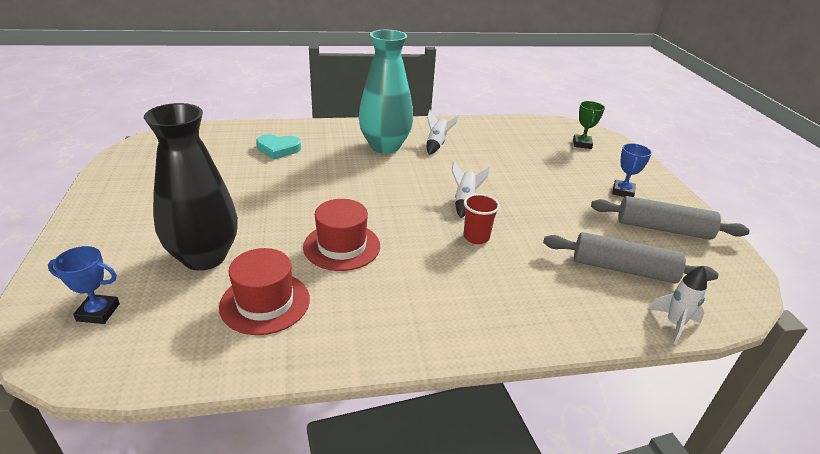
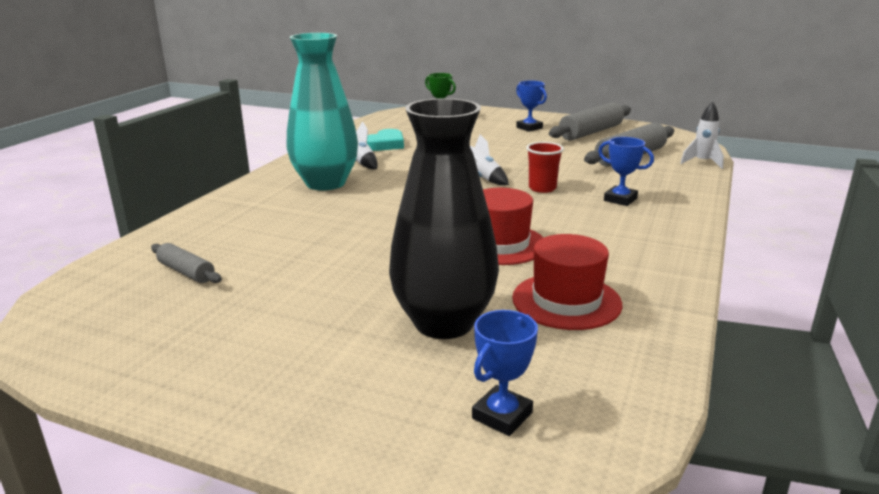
camera: 55 degrees left, 10 degrees down
turquoise heart [256,134,301,160] -> turquoise heart moved to [367,129,404,151]
none -> grey rolling pin [151,243,222,283]
none -> blue trophy [598,137,654,206]

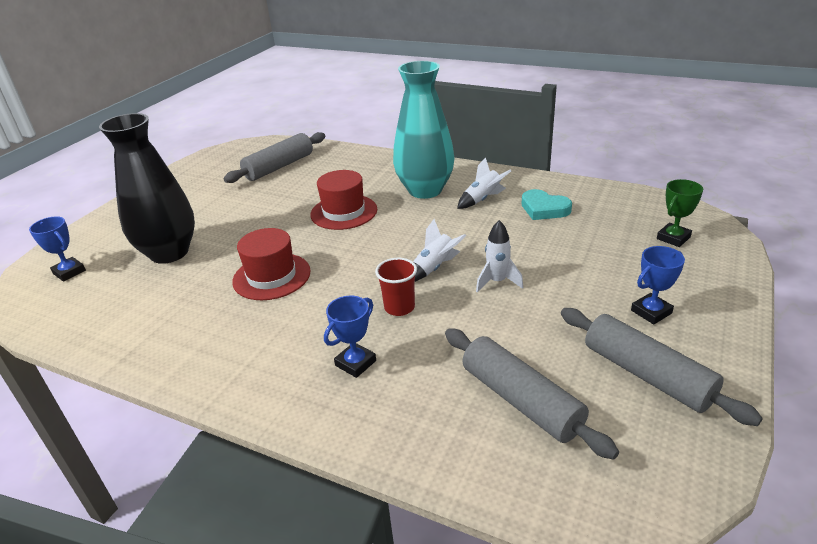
camera: 95 degrees right, 10 degrees up
grey rolling pin [151,243,222,283] -> grey rolling pin [223,132,325,183], size x1.80
red hat [512,234,622,330] -> red hat moved to [310,170,377,230]
white rocket [680,102,724,169] -> white rocket moved to [476,220,523,293]

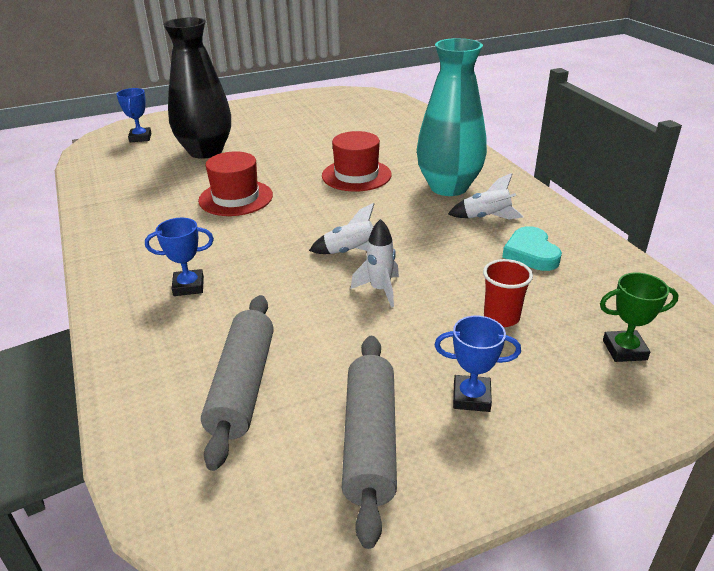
camera: 40 degrees right, 0 degrees up
grey rolling pin [223,132,325,183] -> none
red cup [375,258,417,316] -> red cup moved to [483,259,533,327]

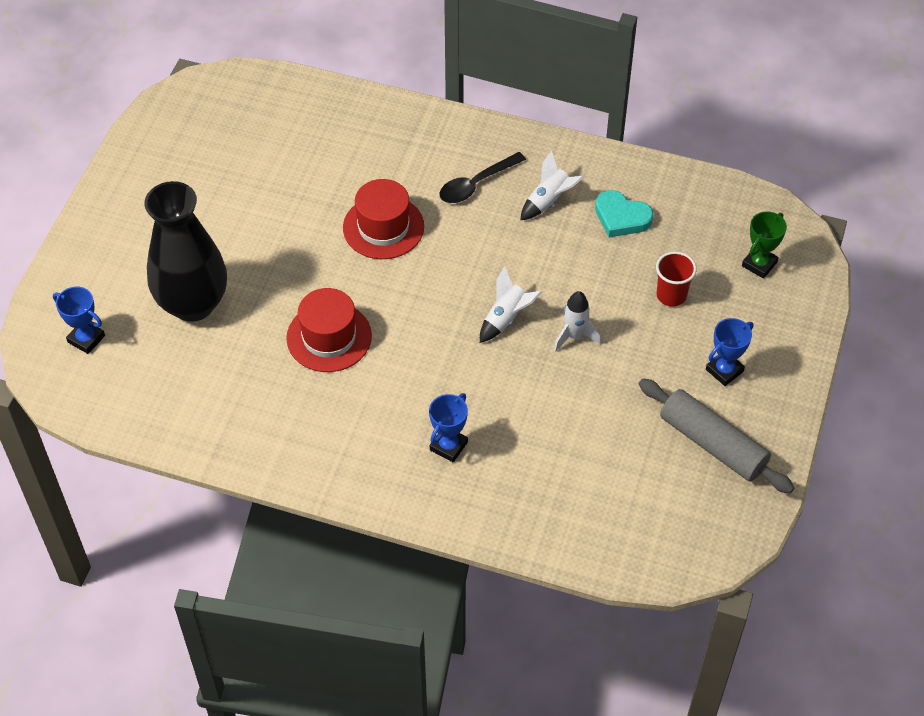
camera: 50 degrees left, 20 degrees up
grey rolling pin [201,295,274,471] -> none
turquoise vase [417,38,487,196] -> black spoon [440,152,526,203]

